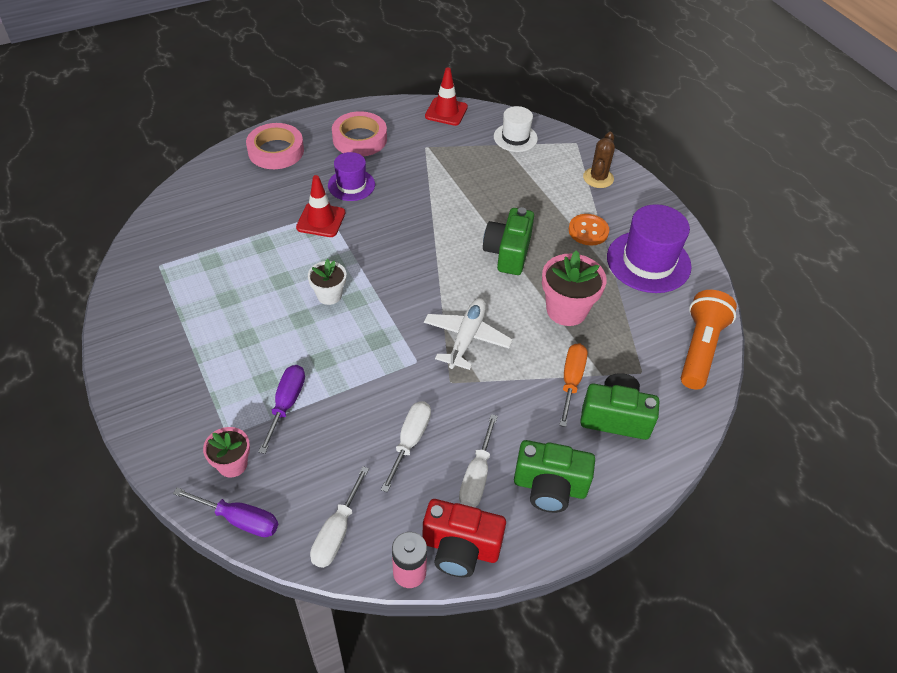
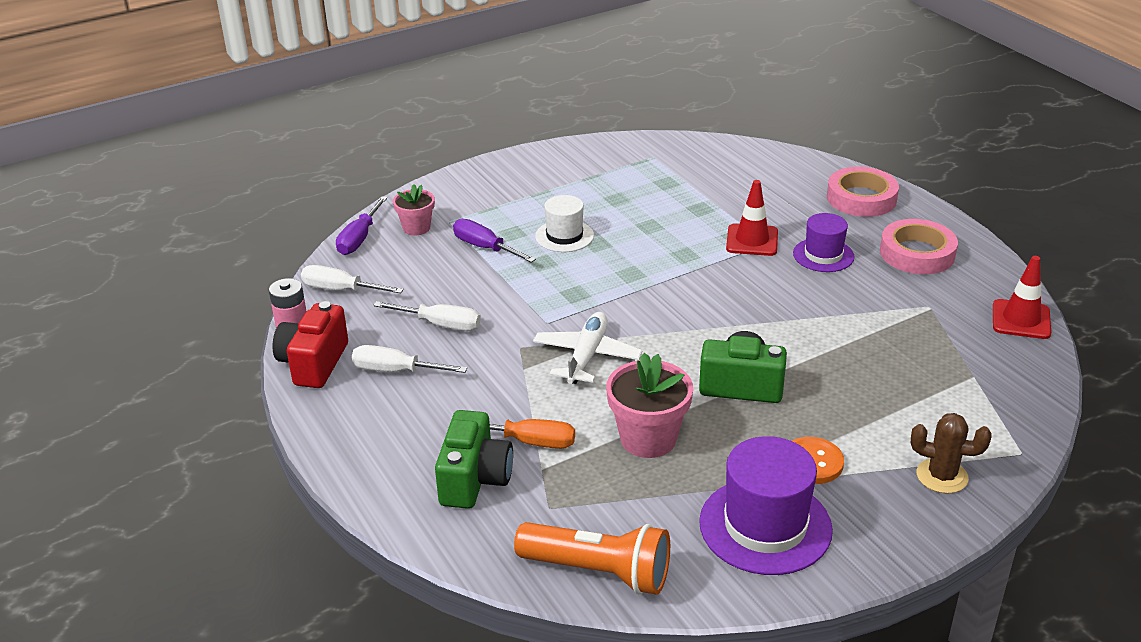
camera: 90 degrees right, 15 degrees down
purple screwdriver [258,365,305,454] -> purple screwdriver turned 150 degrees counterclockwise [453,219,536,263]
white flower pot [308,259,346,305] -> none
white plane [424,298,513,370] -> white plane turned 90 degrees counterclockwise [533,312,642,384]
white hat [494,106,538,152] -> white hat moved to [535,195,594,252]
green camera [514,440,595,513] -> none

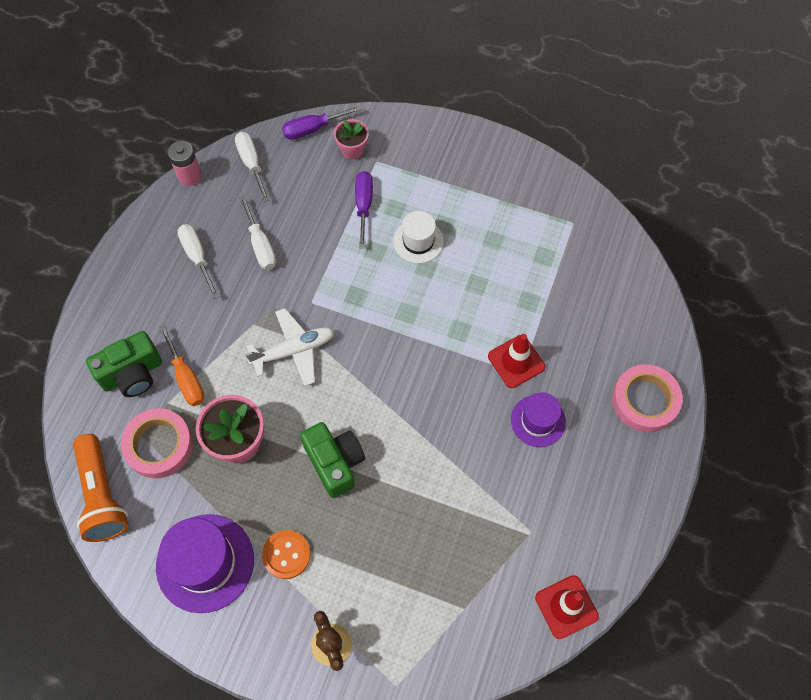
camera: 50 degrees right, 30 degrees up
red camera [273,301,348,388] -> none
pink tape [880,219,958,274] -> pink tape moved to [121,408,193,478]

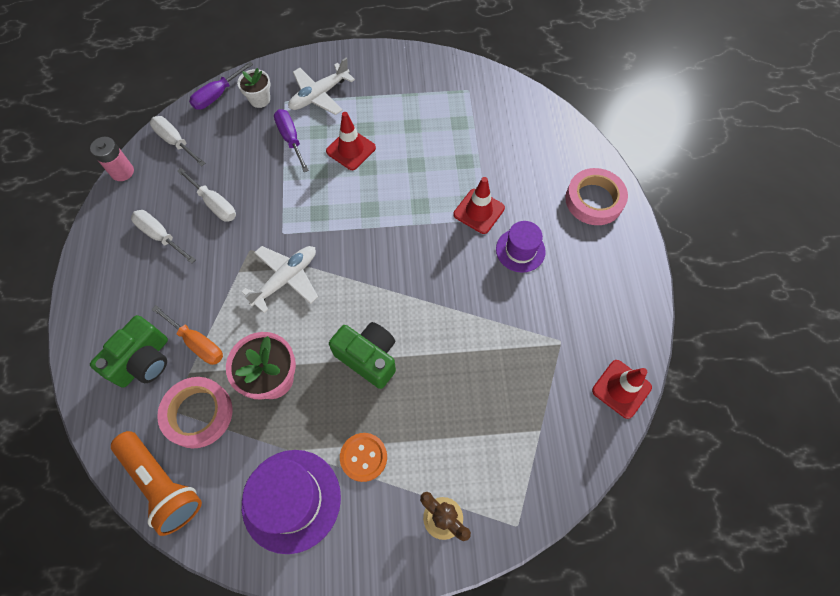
camera: 25 degrees left, 0 degrees up
pink flower pot [334,119,369,160] -> white flower pot [237,68,271,108]
white hat [393,211,444,263] -> red traffic cone [326,112,376,170]
none -> white plane [288,58,355,115]

